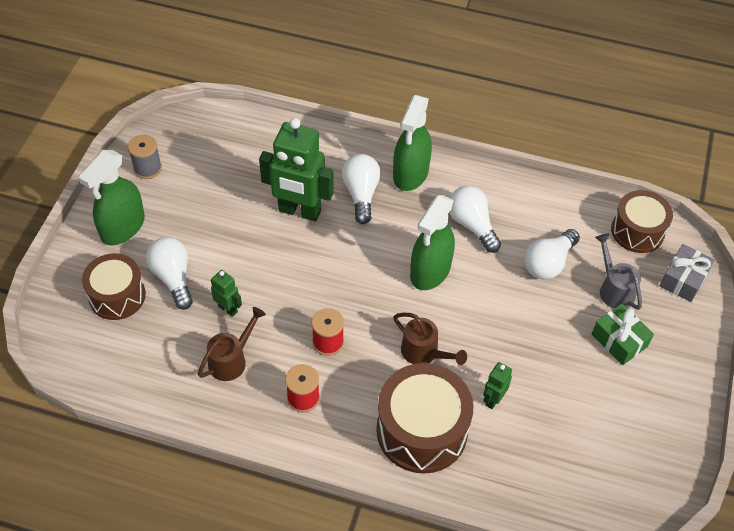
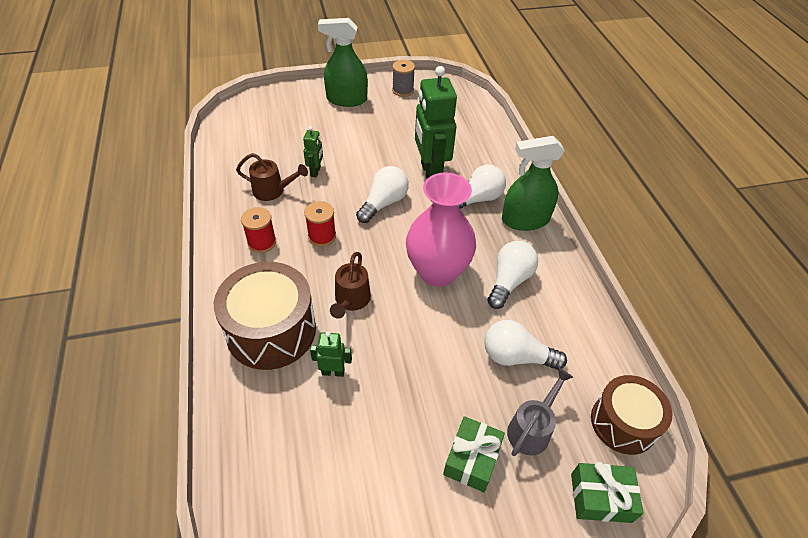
camera: 60 degrees right, 5 degrees down
brown drum [82,253,146,320] -> none
white light bulb [146,237,193,310] -> white light bulb moved to [356,166,409,223]
green spray bottle [410,195,455,290] -> pink vase [406,172,476,287]
grey gift [659,244,715,302] -> green gift [571,462,644,523]

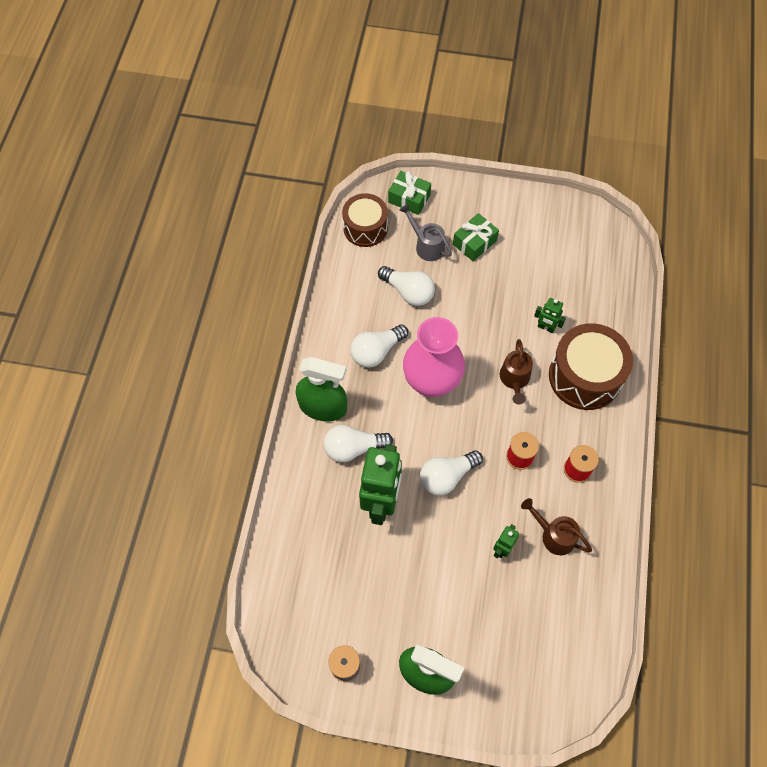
camera: 155 degrees left, 15 degrees up
brown watering can [330,252,371,319] -> brown watering can turned 150 degrees clockwise [500,339,533,405]
grey watering can [507,368,573,456] -> grey watering can turned 75 degrees clockwise [399,204,452,261]

